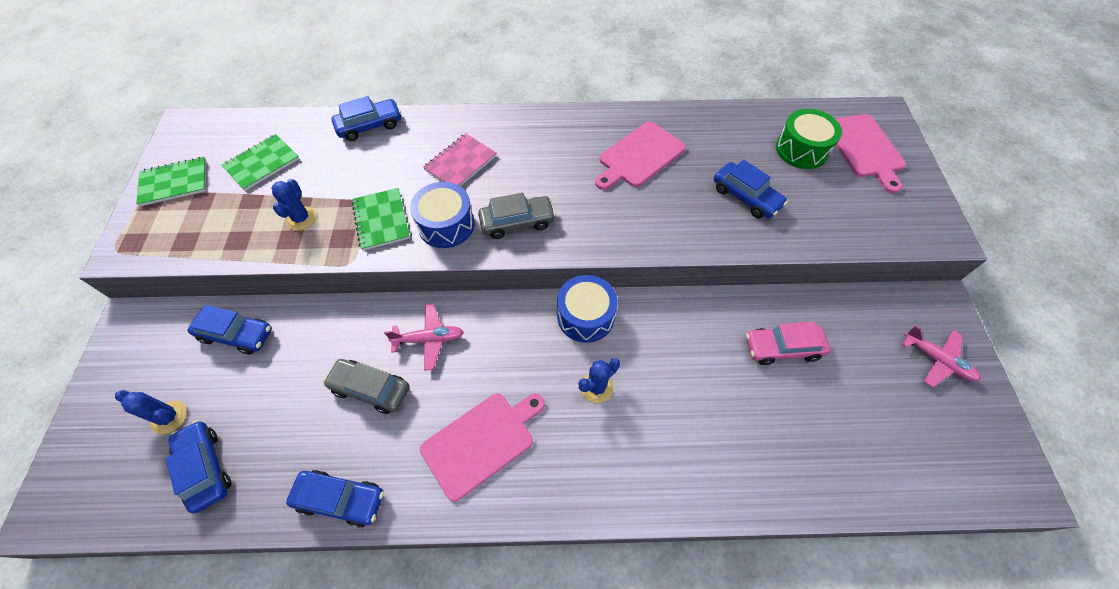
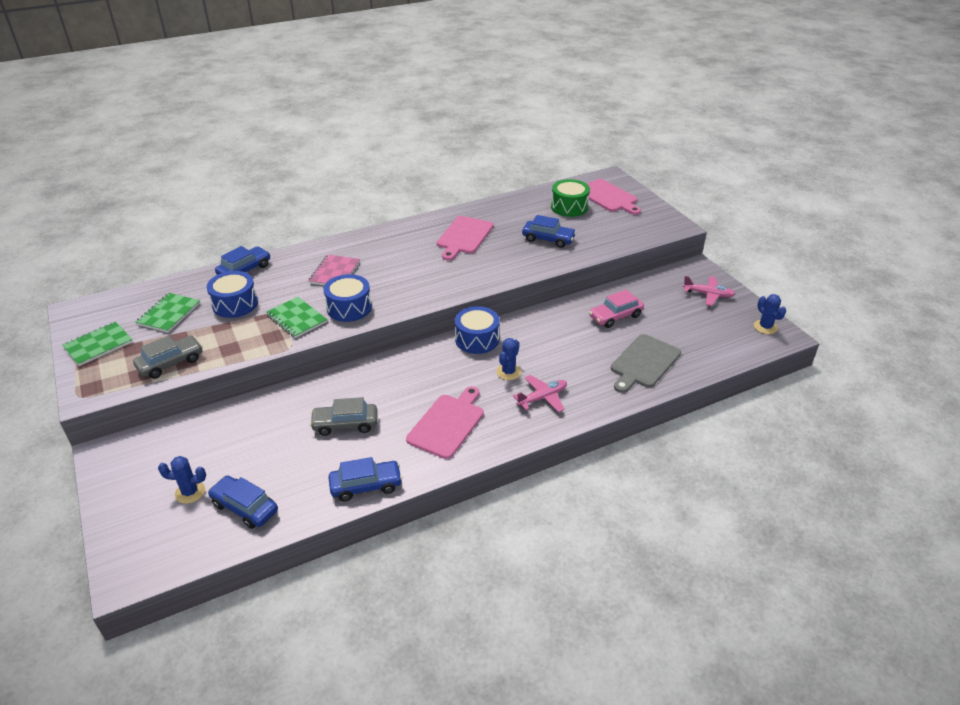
camera: 25 degrees left, 20 degrees down
blue car [188,305,272,355] -> none
blue cactus [272,179,317,230] -> blue cactus moved to [754,294,786,334]
pink plane [384,304,464,371] -> pink plane moved to [513,375,567,412]
grey car [478,193,556,239] -> grey car moved to [133,336,203,379]
none -> blue drum [207,271,258,318]
none -> grey cutting board [611,334,681,393]

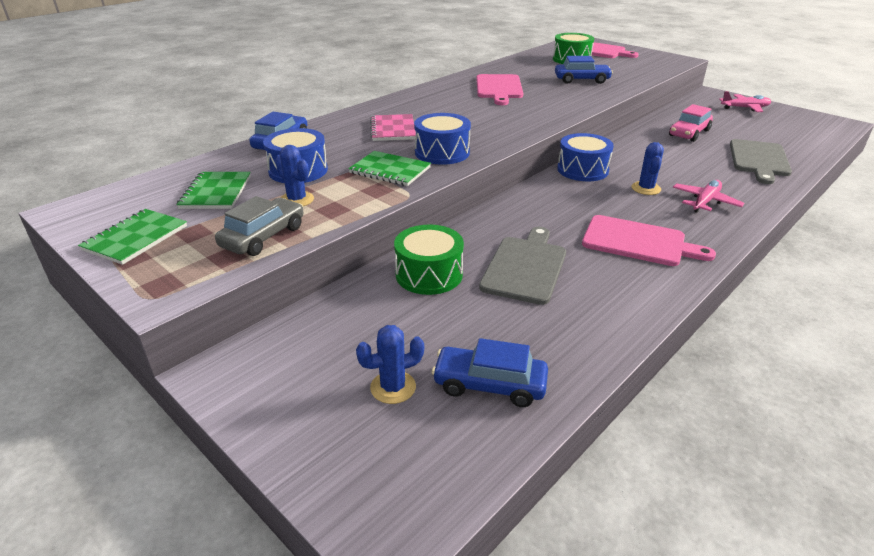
camera: 20 degrees left, 5 degrees down
grey car [310,397,377,436] -> grey cutting board [479,227,566,305]
blue car [328,457,402,501] -> none
pink cutting board [406,386,484,459] -> pink cutting board turned 105 degrees clockwise [582,215,716,266]
blue cactus [754,294,786,334] -> blue cactus moved to [275,145,314,206]
none -> green drum [394,225,464,295]

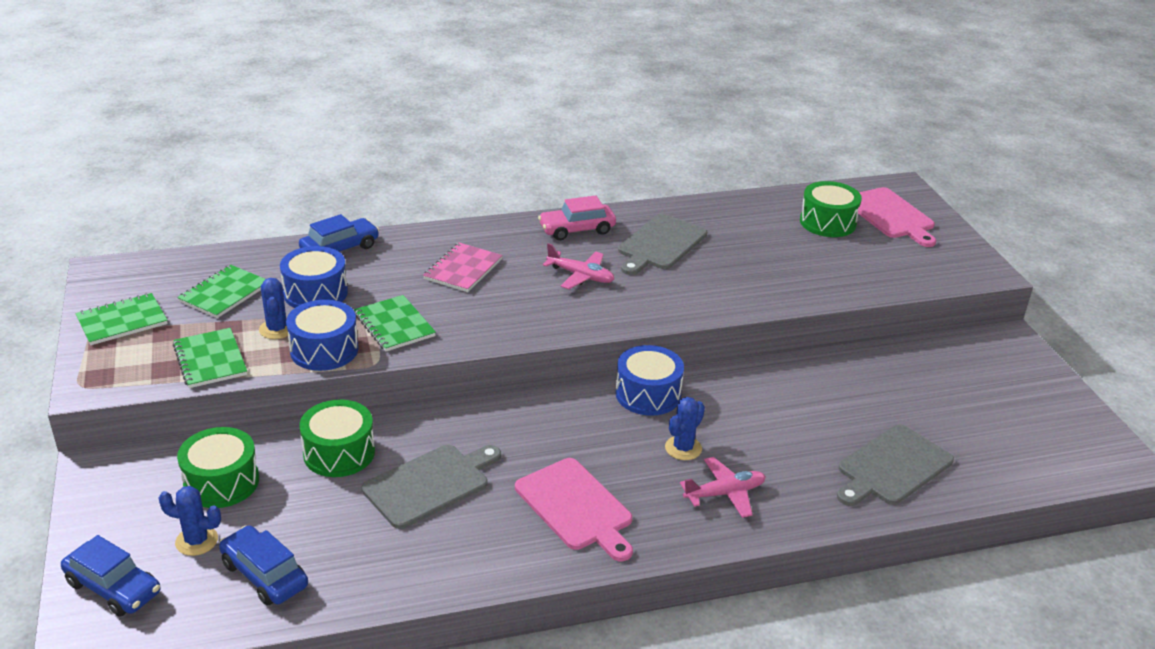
camera: 30 degrees right, 0 degrees up
grey car [215,196,304,256] -> green notebook [173,328,247,388]
blue drum [414,113,471,165] -> blue drum moved to [286,300,359,371]
pink cutting board [476,74,523,105] -> grey cutting board [618,214,707,275]
blue car [555,56,613,84] -> blue car moved to [61,535,160,617]
pink car [669,104,713,142] -> pink car moved to [538,195,616,240]
pink plane [719,91,771,112] -> pink plane moved to [543,243,614,289]
none -> green drum [177,427,259,508]

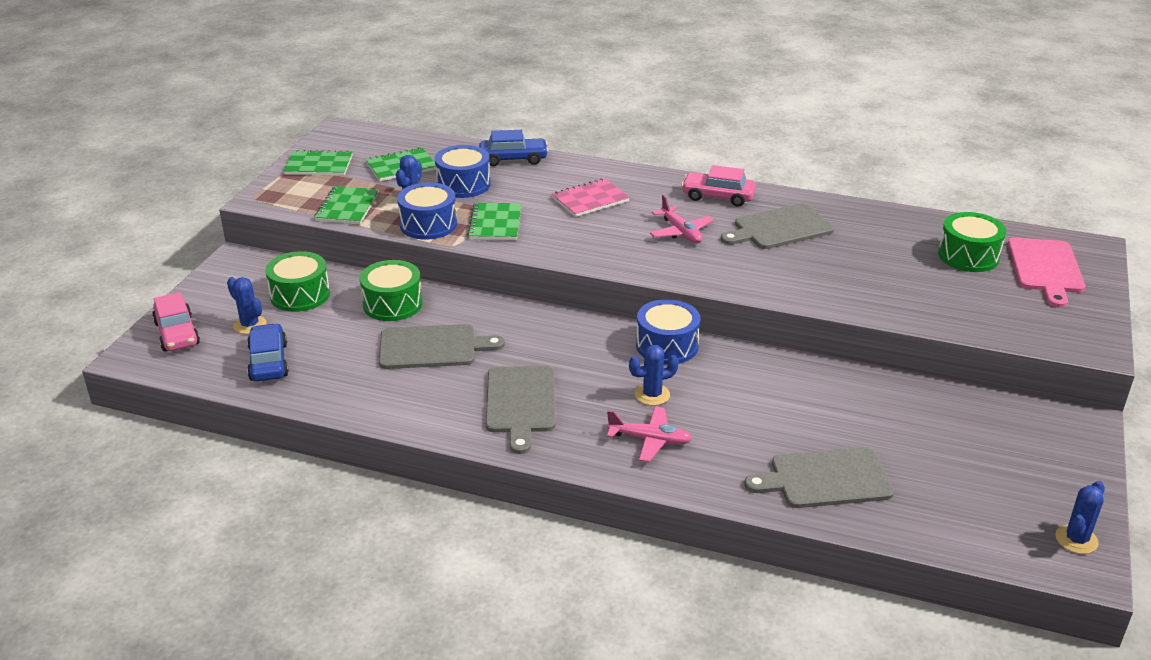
camera: 35 degrees right, 0 degrees up
blue car [61,535,160,617] -> pink car [152,292,200,351]
pink cutting board [515,458,633,561] -> grey cutting board [486,366,555,454]
none -> blue cactus [1055,481,1105,554]

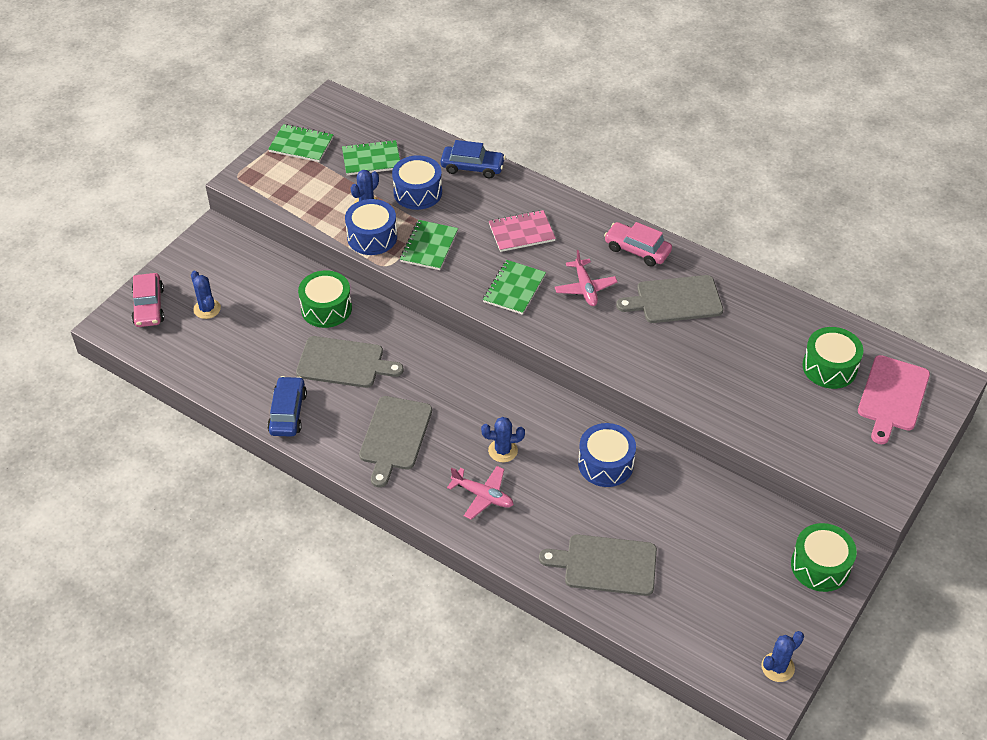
camera: 15 degrees right, 15 degrees up
blue car [247,323,289,382] -> blue car moved to [267,376,307,437]
green drum [265,251,330,312] -> green drum moved to [791,523,857,592]
green notebook [315,186,379,224] -> green notebook moved to [483,260,546,315]
blue drum [636,299,700,365] -> blue drum moved to [578,423,636,487]

